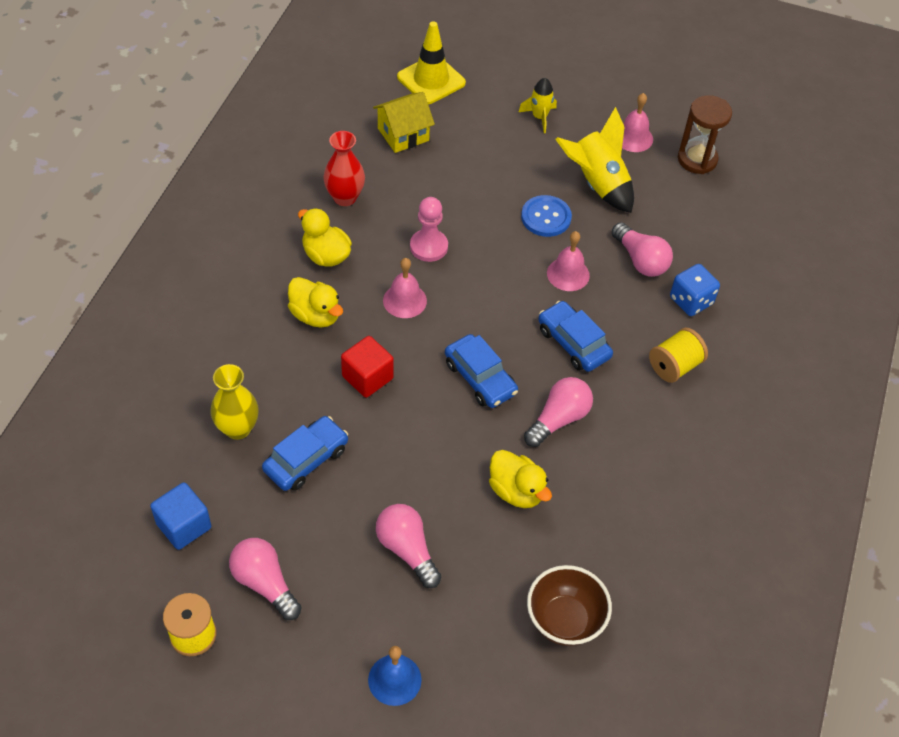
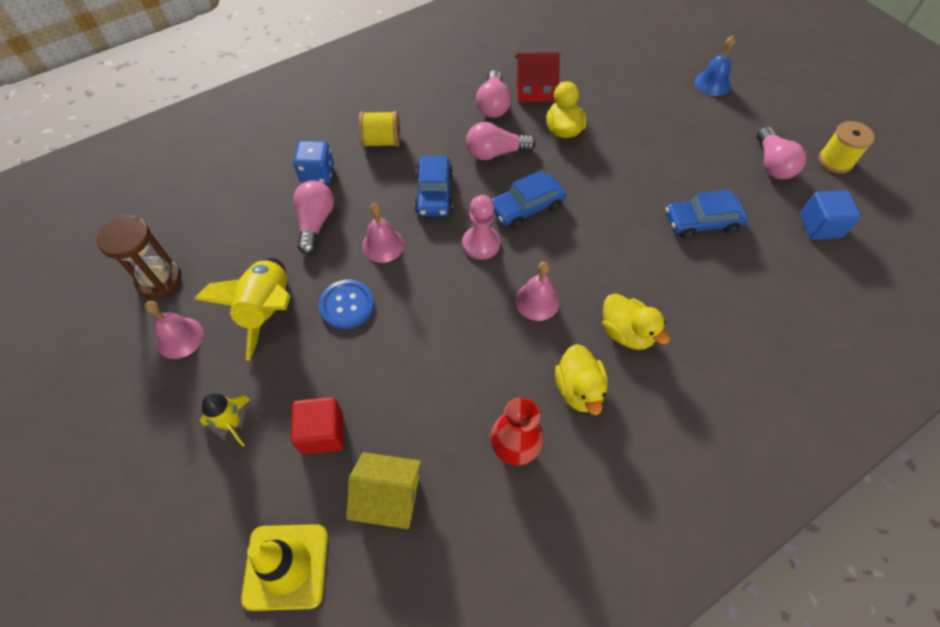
camera: 140 degrees left, 5 degrees up
yellow vase [210,364,259,440] -> none
yellow duck [288,277,343,328] -> yellow duck turned 150 degrees clockwise [602,293,670,350]
red cube [341,336,394,398] -> red cube moved to [291,397,343,455]
pink light bulb [376,504,441,588] -> pink light bulb moved to [476,70,511,118]
pink pawn [410,197,448,262] -> pink pawn moved to [462,195,500,260]
blue car [445,334,518,408] -> blue car turned 120 degrees counterclockwise [492,170,566,228]
brown bowl [527,565,612,646] -> none
none -> red house [515,52,560,102]

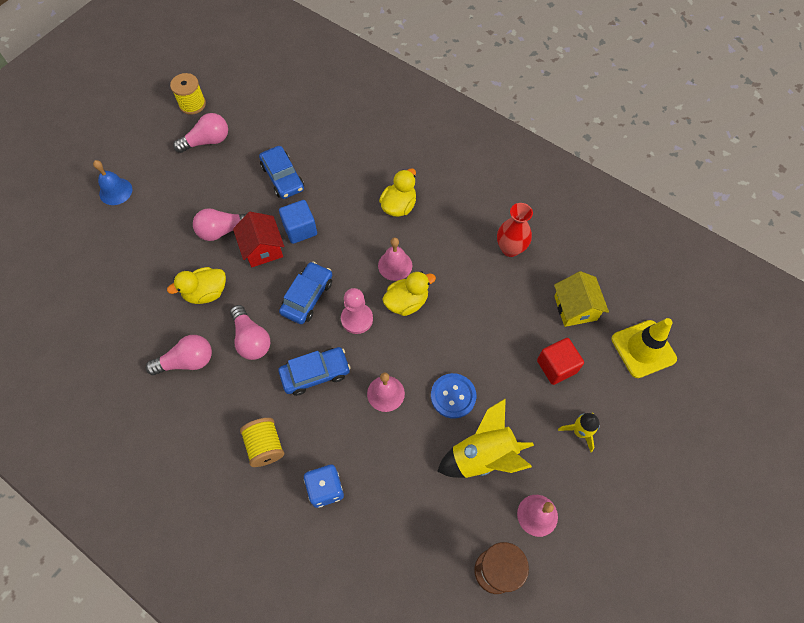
camera: 110 degrees left, 5 degrees up
pink light bulb [293,180,334,255] -> pink light bulb moved to [193,208,247,241]
blue car [492,170,566,228] -> blue car turned 105 degrees counterclockwise [279,262,332,324]
red house [515,52,560,102] -> red house moved to [233,212,284,267]
yellow duck [555,344,608,415] -> yellow duck moved to [382,271,436,316]
blue cube [800,190,861,240] -> blue cube moved to [279,200,317,244]

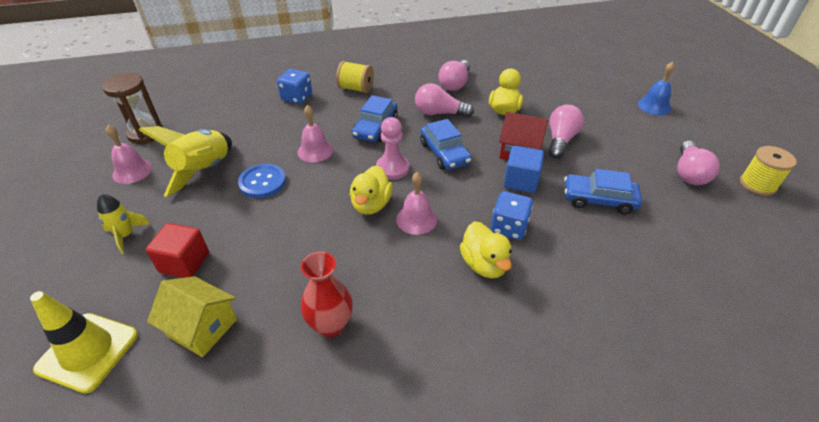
camera: 130 degrees right, 20 degrees down
none -> blue dice [491,191,533,240]

